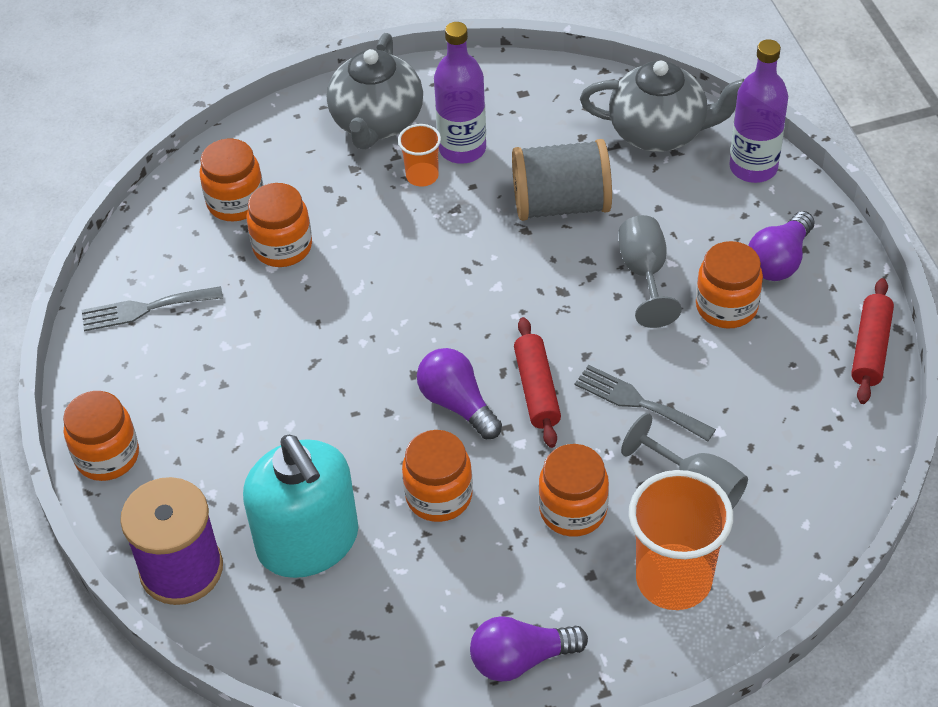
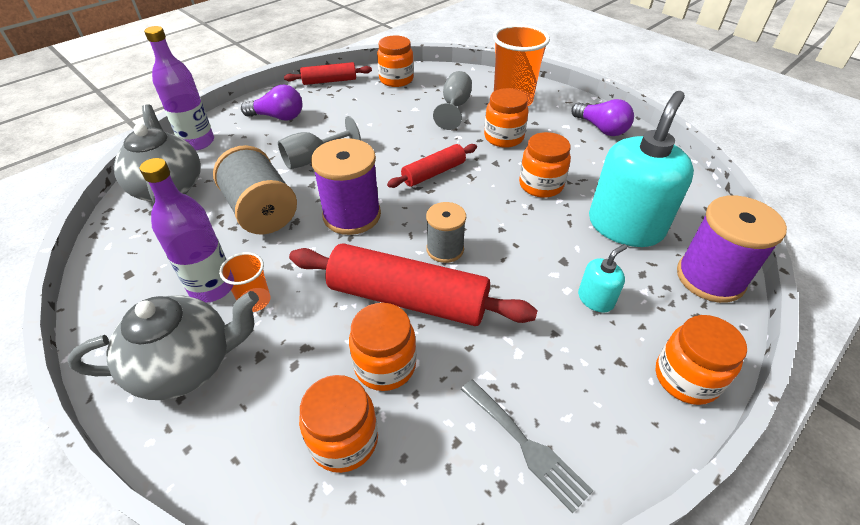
camera: 120 degrees left, 5 degrees down
purple light bulb [417,348,502,439] -> none
grey fork [575,365,716,441] -> none
orange jar [696,241,763,329] -> orange jar moved to [377,36,414,87]
none -> red rolling pin [289,243,538,326]
none -> purple spool [311,138,381,235]
none -> grey spool [426,202,466,263]
none -> turquoise soap dispenser [578,244,627,312]

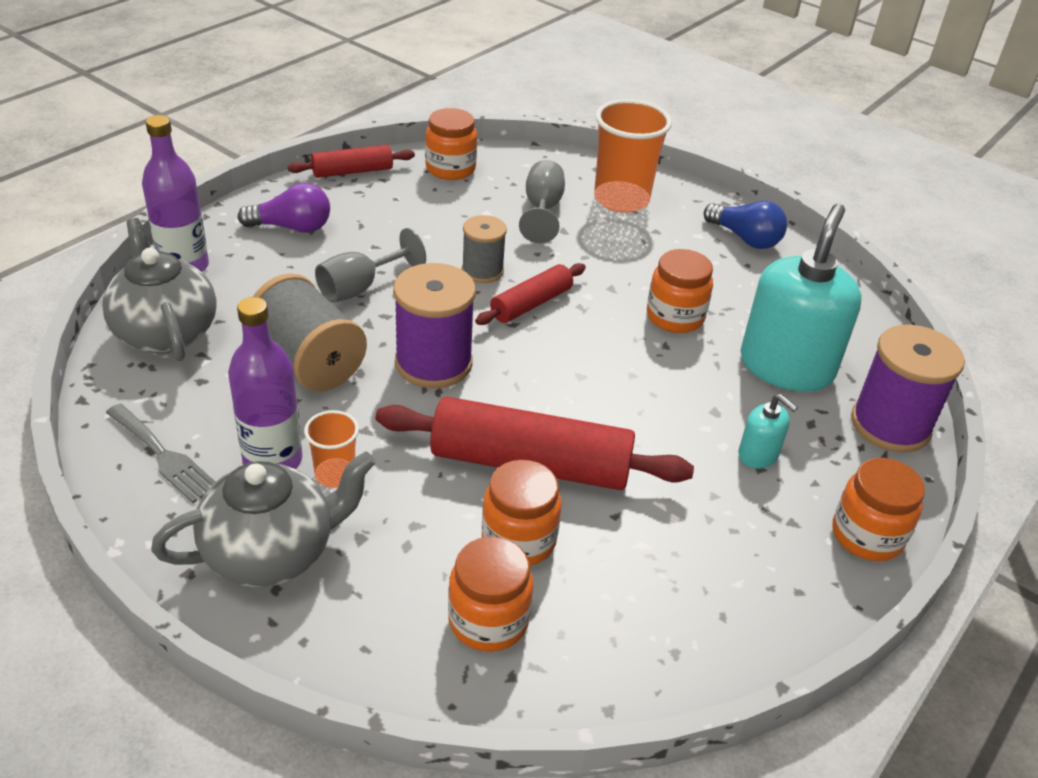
camera: 10 degrees left, 5 degrees down
grey spool [426,202,466,263] -> grey spool moved to [462,215,507,283]
grey fork [461,380,593,513] -> grey fork moved to [106,404,215,503]
orange jar [484,88,529,148] -> none
purple light bulb [571,99,634,136] -> blue light bulb [703,201,787,249]
turquoise soap dispenser [578,244,627,312] -> turquoise soap dispenser turned 90 degrees clockwise [738,394,798,469]

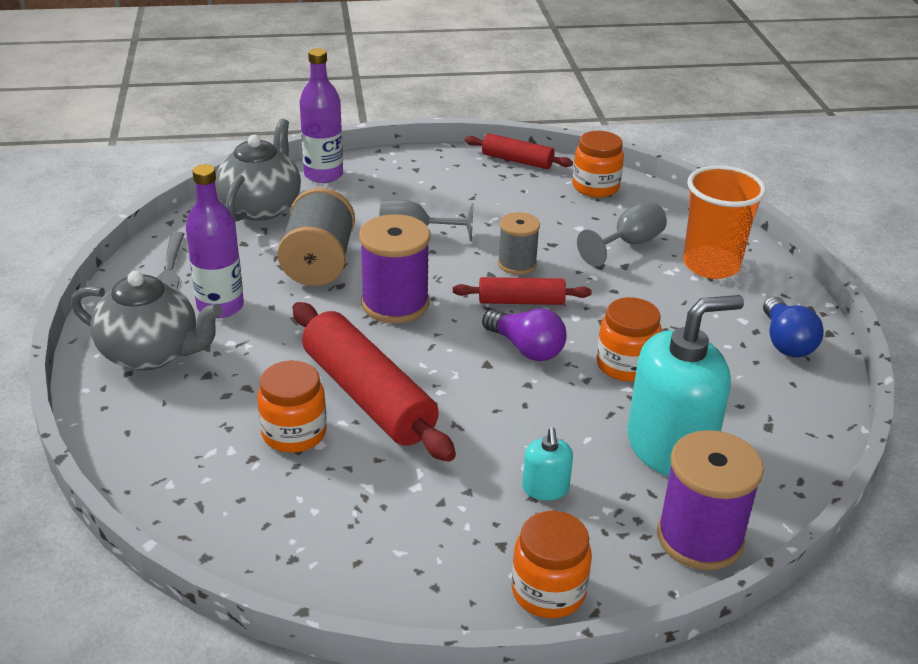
camera: 45 degrees right, 5 degrees down
purple light bulb [238,183,330,233] -> purple light bulb moved to [482,309,567,361]
orange cup [304,410,359,488] -> none
orange jar [448,537,533,652] -> none

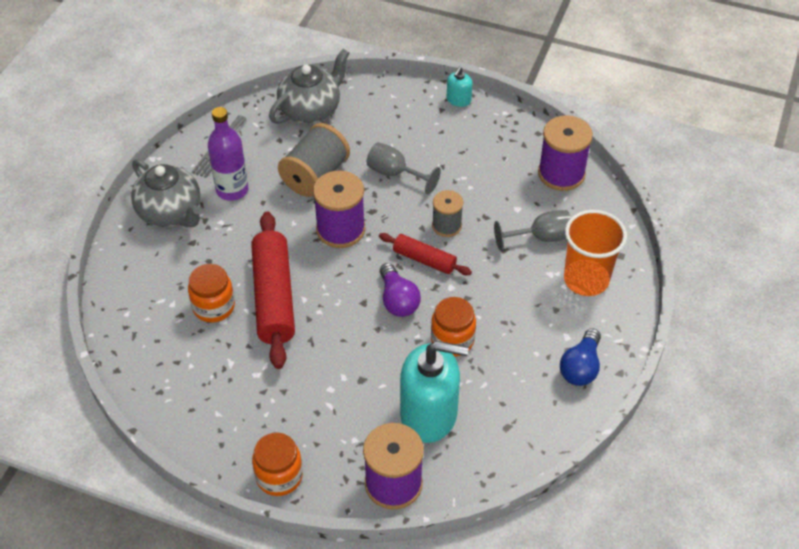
camera: 30 degrees right, 15 degrees up
purple bottle [300,48,343,183] -> none
red rolling pin [465,133,573,169] -> none
turquoise soap dispenser [522,427,573,501] -> turquoise soap dispenser moved to [447,67,473,107]
orange jar [572,131,624,197] -> purple spool [538,115,593,191]

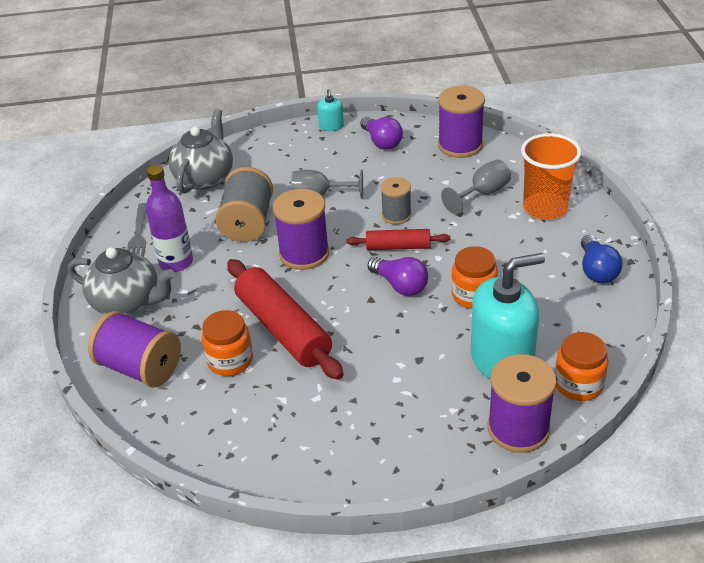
camera: 25 degrees left, 10 degrees down
orange jar [252,433,303,496] -> orange jar moved to [555,332,608,401]
none -> purple spool [88,311,181,387]
none -> purple light bulb [360,116,403,150]

